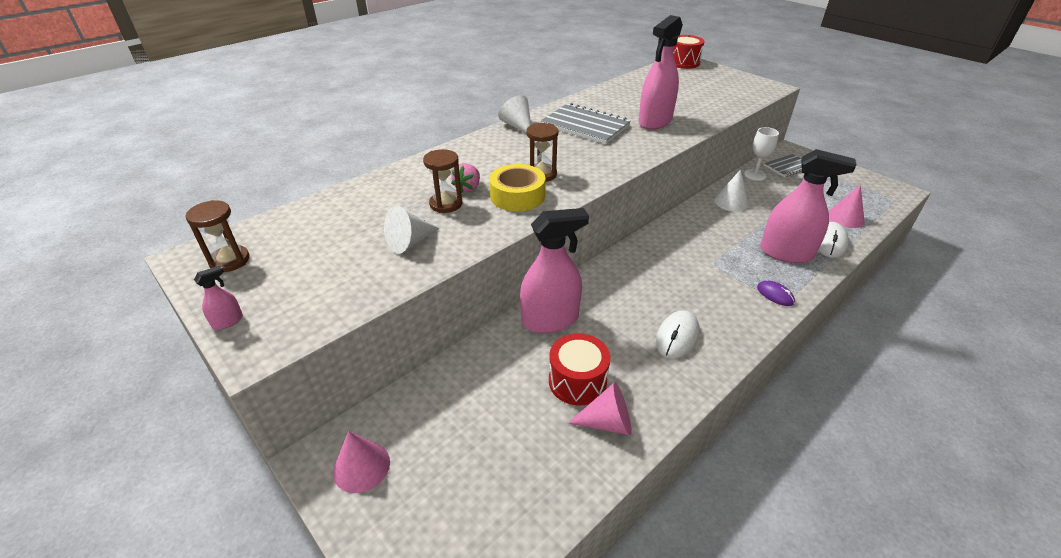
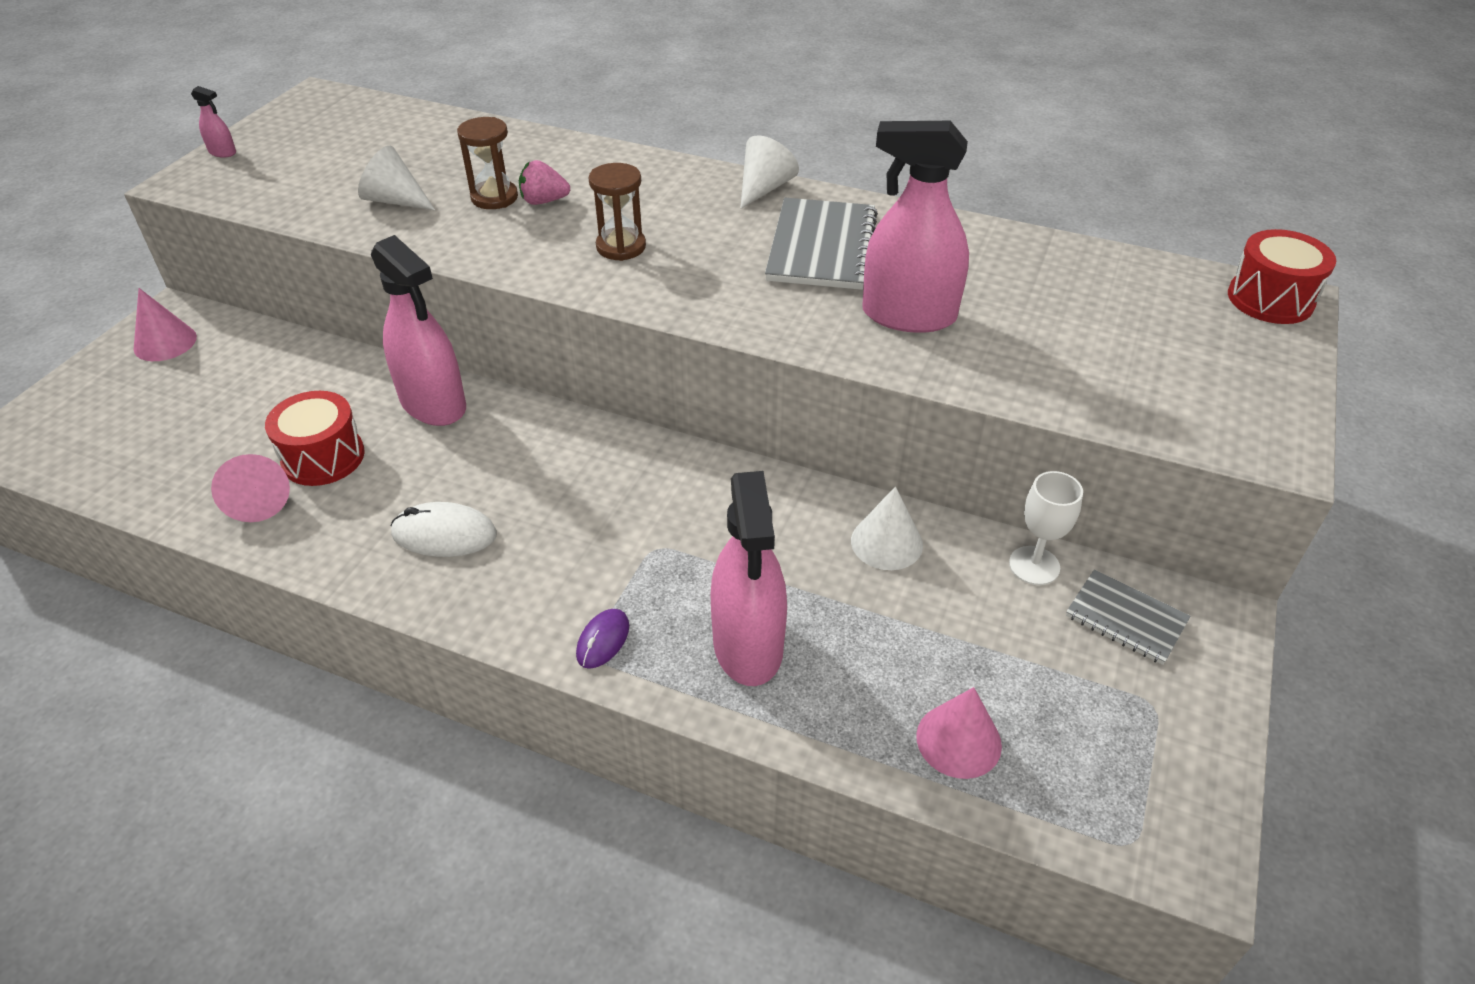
camera: 65 degrees right, 5 degrees up
brown hourglass [185,200,250,272] -> none
yellow tape [489,164,546,211] -> none
white mouse [818,222,849,258] -> none

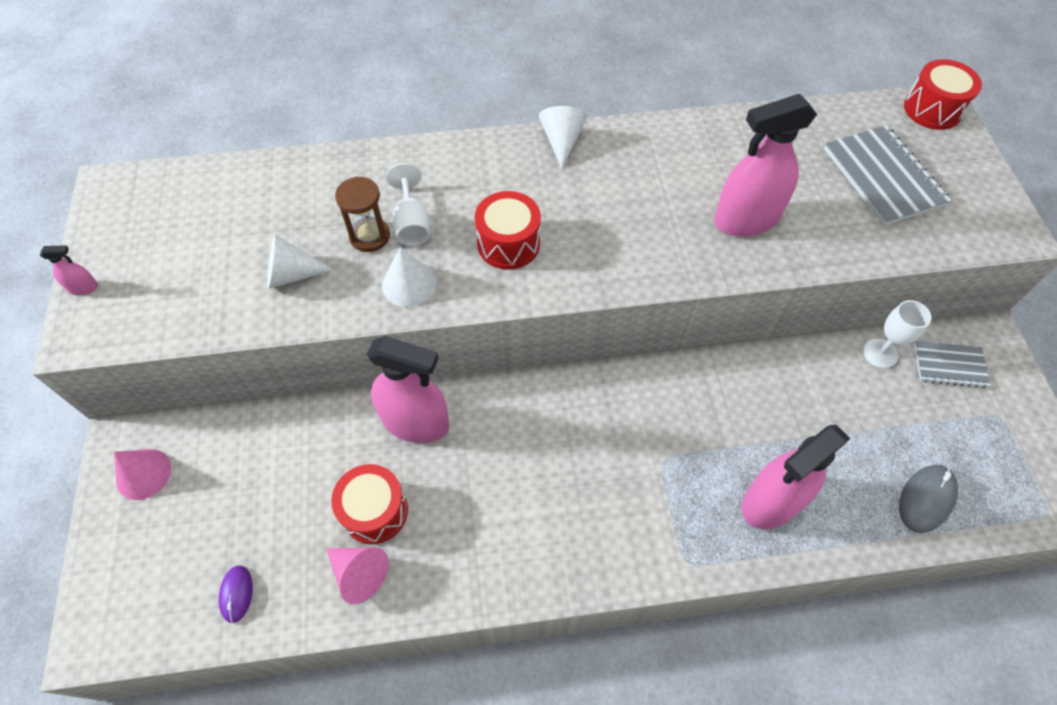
camera: 30 degrees left, 15 degrees up
white mouse [391,502,497,557] -> none
pink strawberry [519,160,570,205] -> white goblet [386,163,430,246]
purple mouse [576,609,629,669] -> purple mouse moved to [219,566,253,623]
brown hourglass [589,163,646,261] -> red drum [475,191,541,270]
pink spray bottle [710,471,787,686] -> pink spray bottle turned 90 degrees clockwise [742,425,851,529]
grey notebook [765,198,878,290] -> grey notebook moved to [824,125,952,226]
white cone [851,486,923,570] -> white cone moved to [382,247,436,307]
pink cone [916,687,1002,779] -> grey mouse [899,465,958,533]

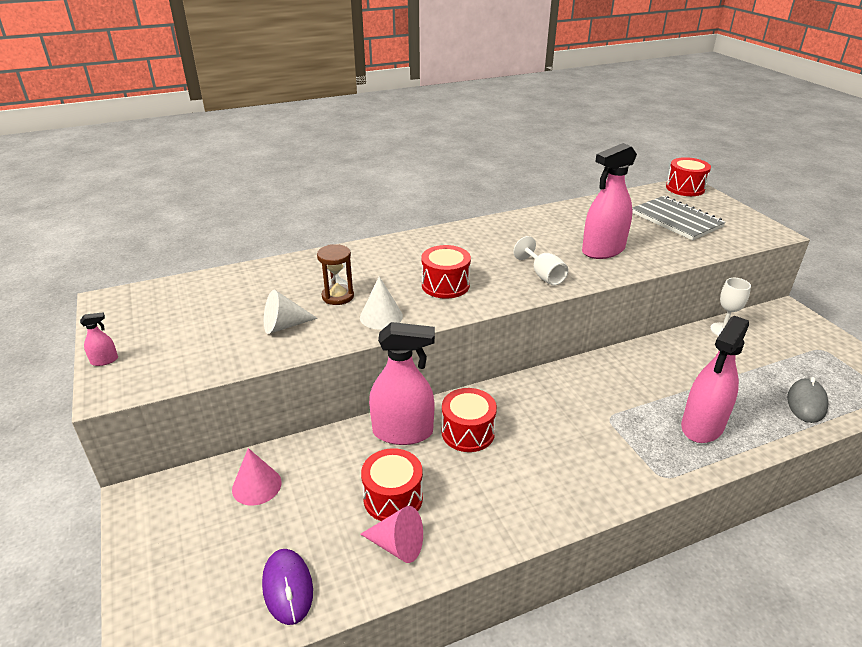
camera: 15 degrees left, 25 degrees down
pink cone [114,449,171,500] -> pink cone moved to [232,448,282,506]
purple mouse [219,566,253,623] -> purple mouse [262,549,313,625], size x1.56
white goblet [386,163,430,246] -> white goblet moved to [513,236,569,286]
white cone [539,106,587,169] -> none
grey notebook [914,341,990,388] -> none
none -> red drum [441,388,497,452]

